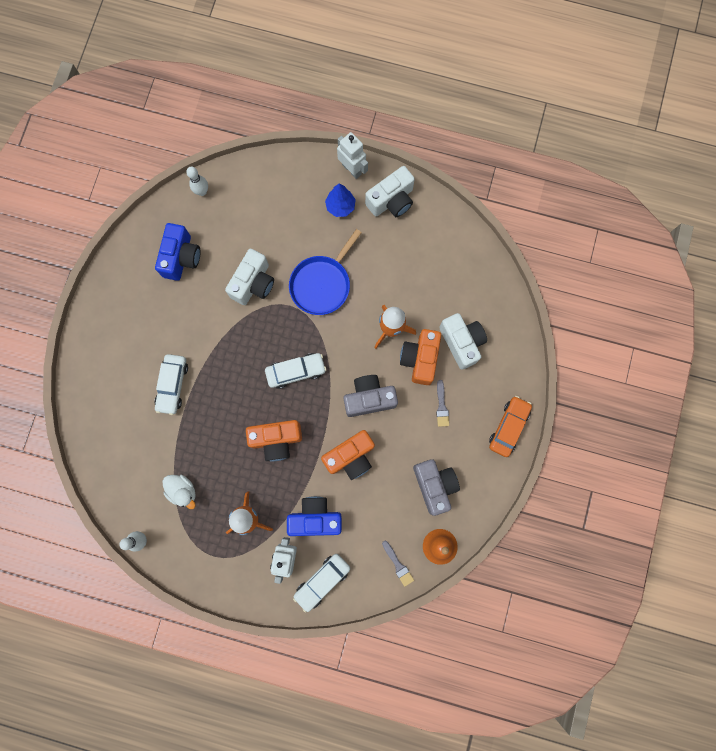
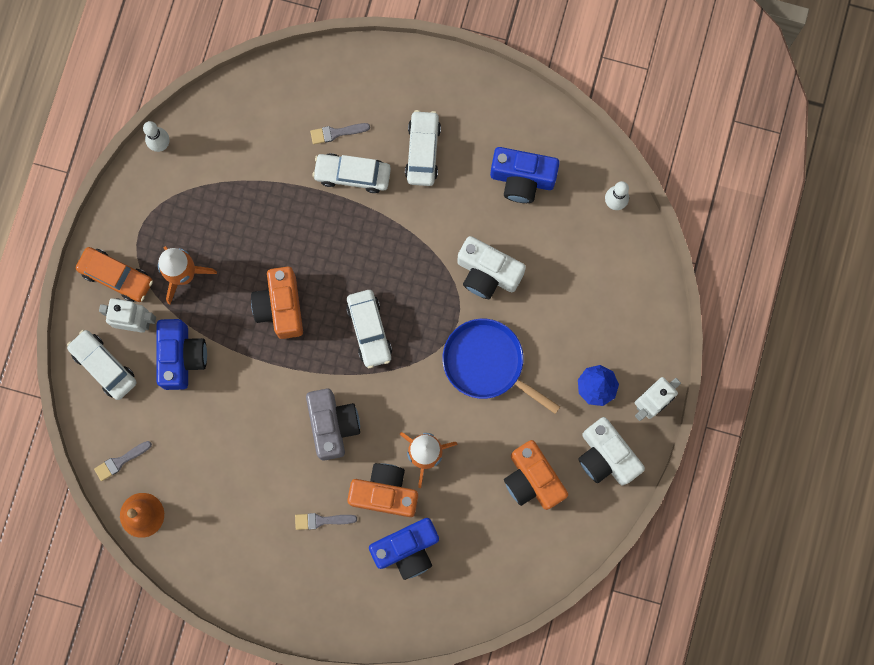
camera: 90 degrees right, 0 degrees up
white duck [162,475,196,509] -> none
orange camera [321,430,375,480] -> orange camera moved to [504,440,568,510]
grey camera [413,459,460,516] -> none
white camera [439,313,487,370] -> blue camera [369,518,439,580]
orange car [489,396,532,457] -> orange car moved to [76,247,153,302]
none -> grey brush [310,123,370,144]
none -> white car [405,110,441,186]

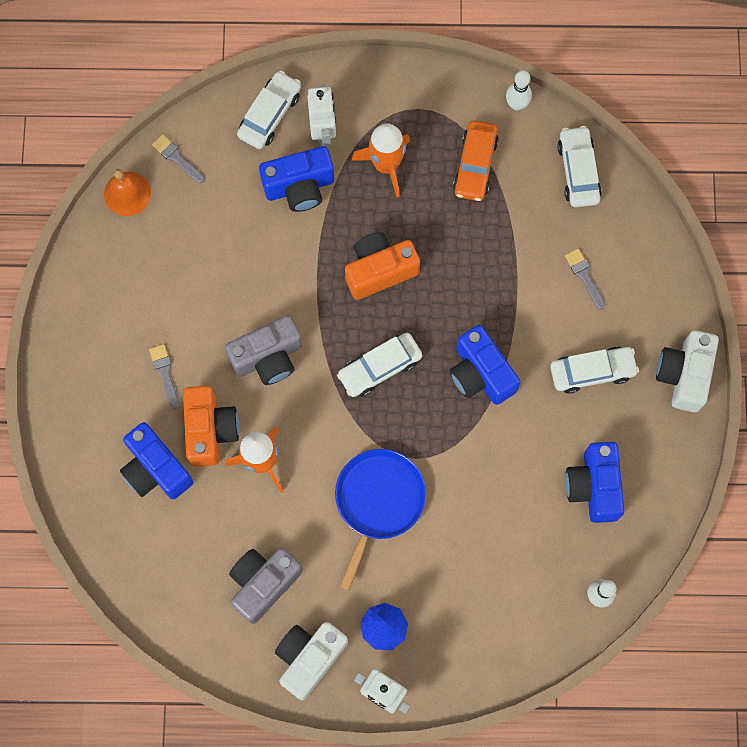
camera: 75 degrees right, 5 degrees down
orange car [76,247,153,302] -> orange car moved to [453,121,499,201]
white car [312,153,391,193] -> white car moved to [557,126,602,207]
white camera [457,236,526,299] -> white camera moved to [656,330,719,412]
orange camera [504,440,568,510] -> grey camera [229,548,303,624]
none -> blue camera [449,325,520,405]

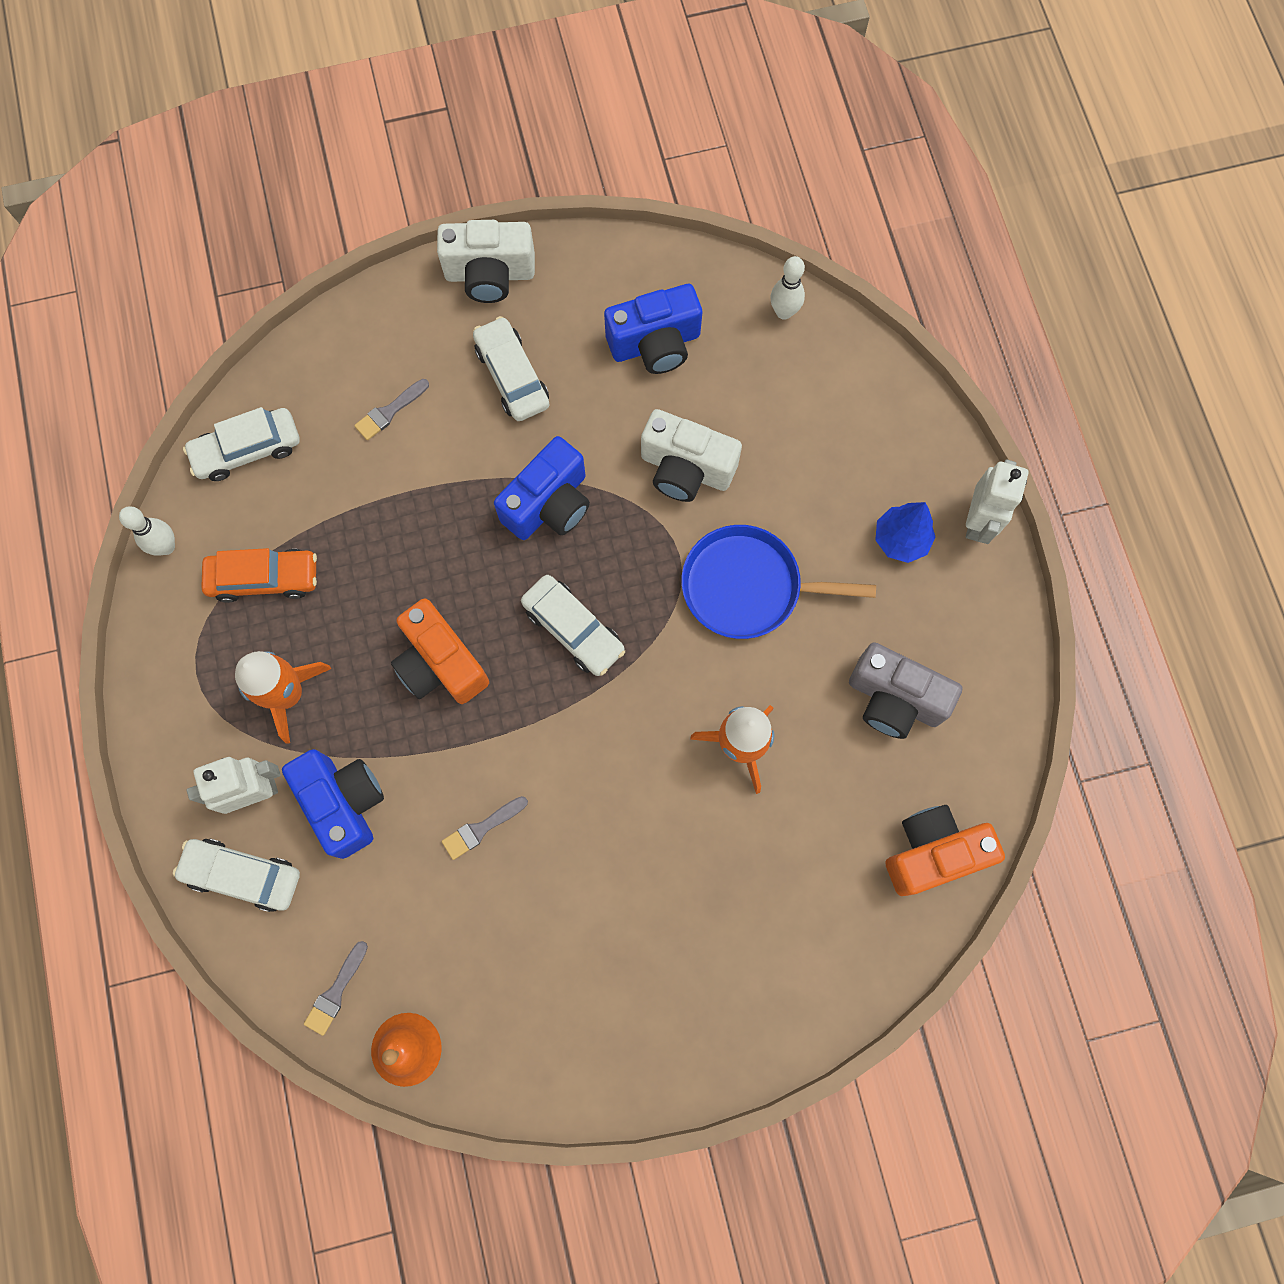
camera: 105 degrees left, 0 degrees up
blue camera [120,422,193,499] -> none
grey brush [149,344,179,409] -> grey brush moved to [442,796,528,860]
orange camera [183,386,239,467] -> orange camera moved to [885,805,1005,896]
grey camera [225,315,302,385] -> none
white camera [275,622,348,700] -> white camera moved to [641,409,742,502]

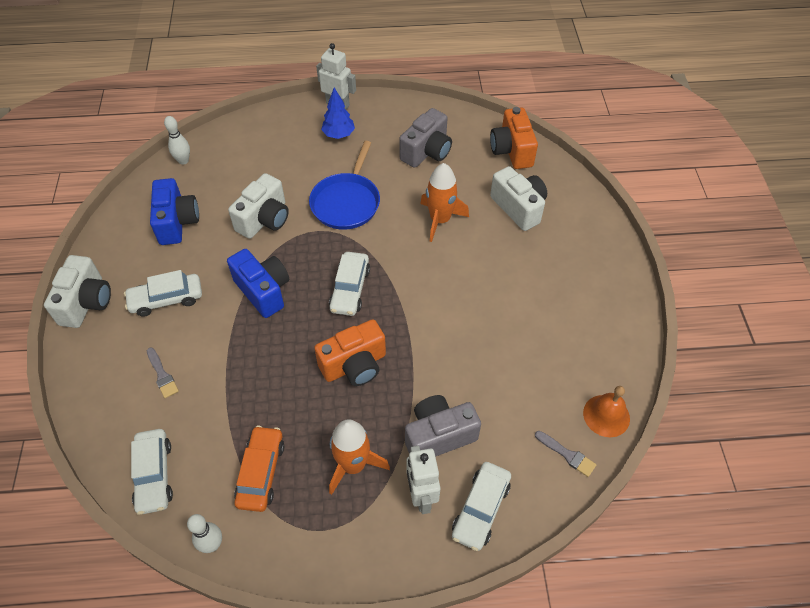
camera: 80 degrees left, 20 degrees down
blue camera [282,749,384,859] -> grey camera [405,395,481,457]
grey brush [442,796,528,860] -> none
white car [521,575,625,676] -> white car turned 135 degrees clockwise [329,252,370,316]
none -> white camera [490,166,547,231]

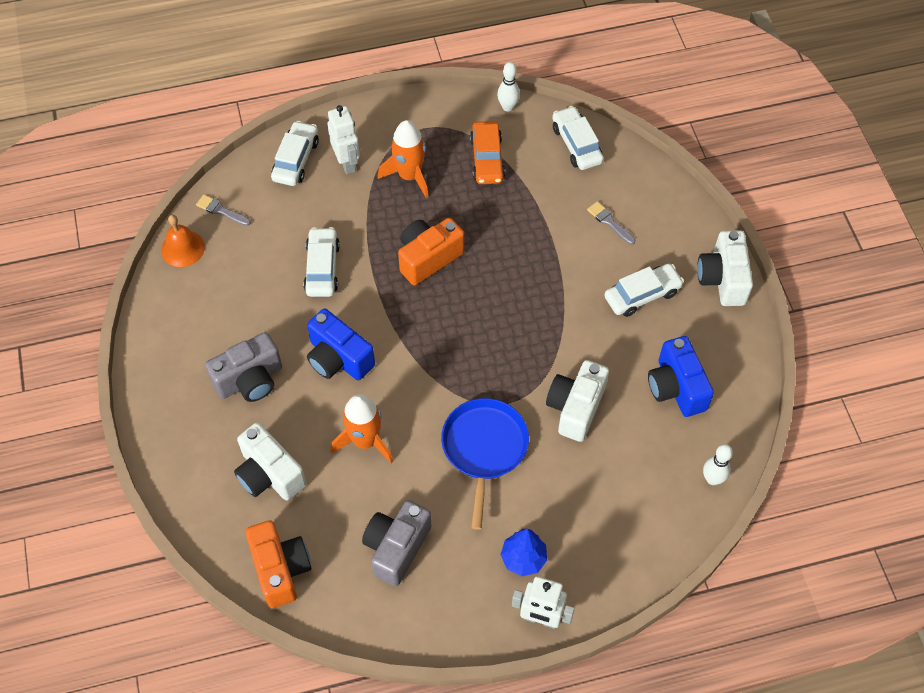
camera: 170 degrees right, 5 degrees up
blue camera [227,249,289,318] -> blue camera moved to [307,309,375,380]
white car [329,252,370,316] -> white car moved to [303,227,340,297]
grey camera [405,395,481,457] -> grey camera moved to [205,332,282,402]

